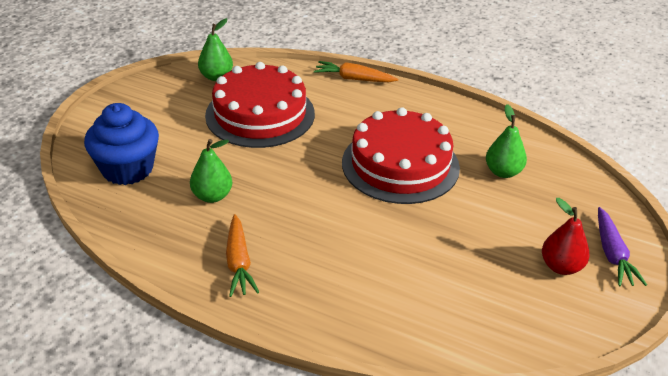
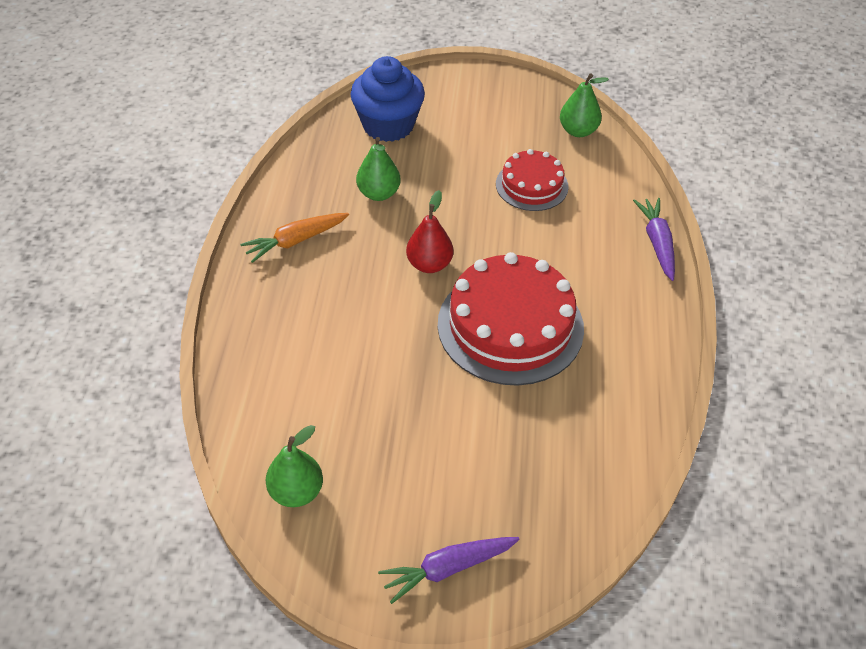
camera: 70 degrees right, 10 degrees up
red cake [205,62,315,148] -> red cake [496,149,569,211], size x0.56
orange carrot [314,61,398,82] -> purple carrot [633,198,675,281]
green pear [486,104,527,178] -> green pear moved to [266,425,323,507]
red pear [542,198,590,275] -> red pear moved to [406,190,453,273]

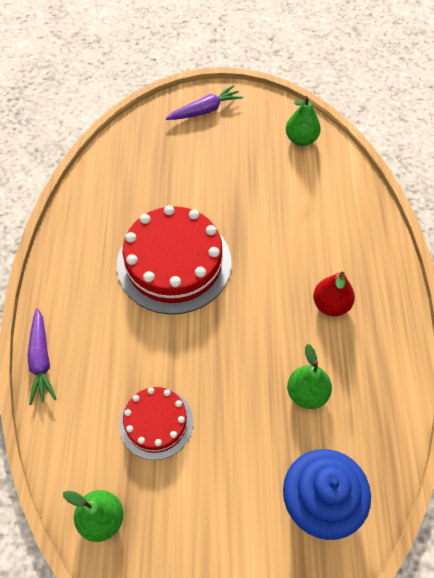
camera: 175 degrees right, 10 degrees up
orange carrot [240,213,349,263] -> none
red pear [406,190,453,273] -> red pear moved to [313,272,355,316]

